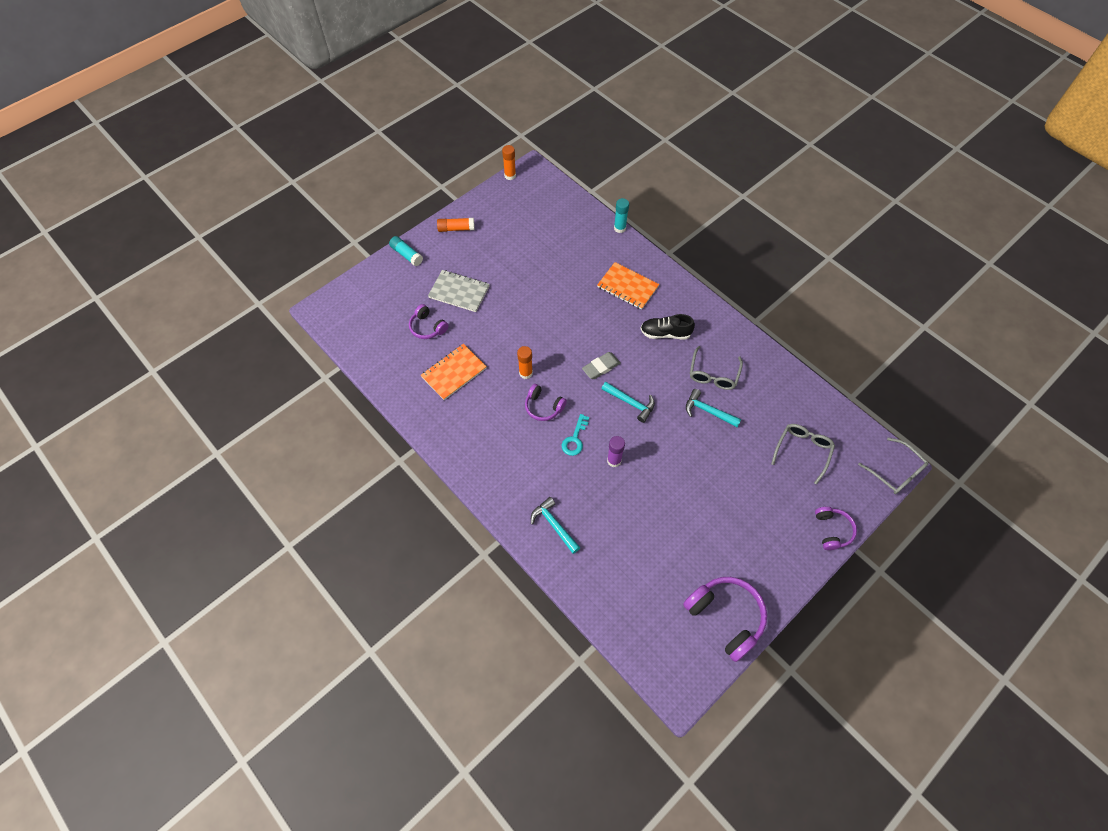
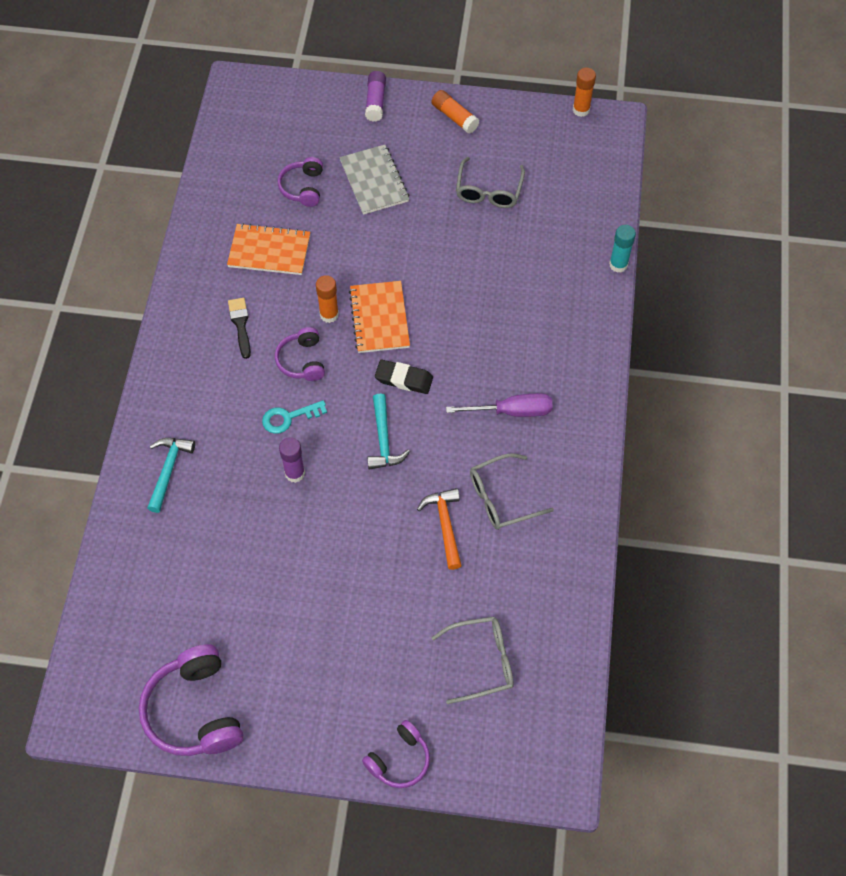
camera: 50 degrees right, 0 degrees up
turquoise glue stick [389,236,423,266] -> purple glue stick [365,71,386,122]
grey eraser [582,352,620,379] -> black eraser [375,360,433,394]
orange notebook [597,262,659,310] -> orange notebook moved to [349,281,410,353]
black shoe [640,314,695,339] -> purple screwdriver [446,393,553,417]
purple headphones [683,577,767,662] -> purple headphones turned 150 degrees clockwise [139,644,243,756]
turquoise hammer [686,389,742,427] -> orange hammer [417,488,462,570]
grey glasses [858,438,929,494] -> grey glasses moved to [456,157,525,208]
none -> black brush [228,298,251,359]

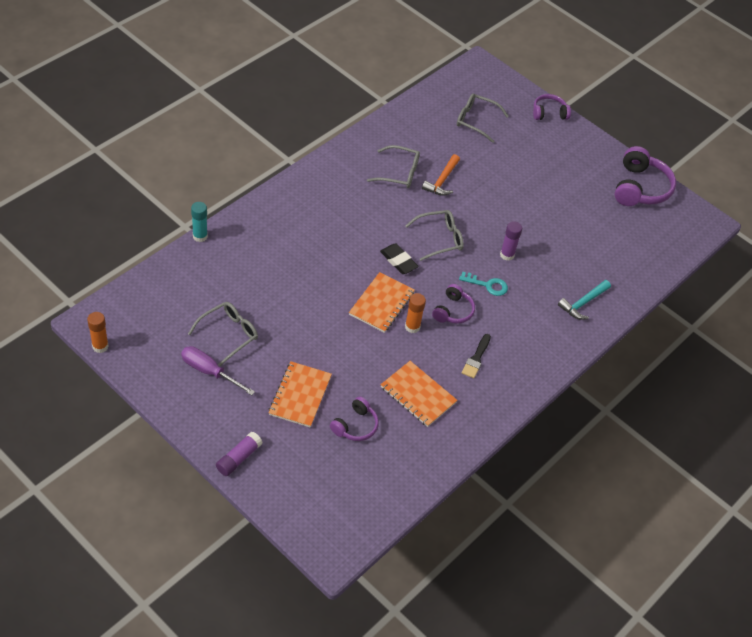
camera: 150 degrees left, 10 degrees down
grey notebook [340,145,409,215] -> orange notebook [268,361,332,428]
turquoise hammer [367,394,410,470] -> grey glasses [405,210,464,261]
orange glue stick [431,90,479,133] -> none
purple screwdriver [446,393,553,417] -> purple screwdriver moved to [181,346,255,396]

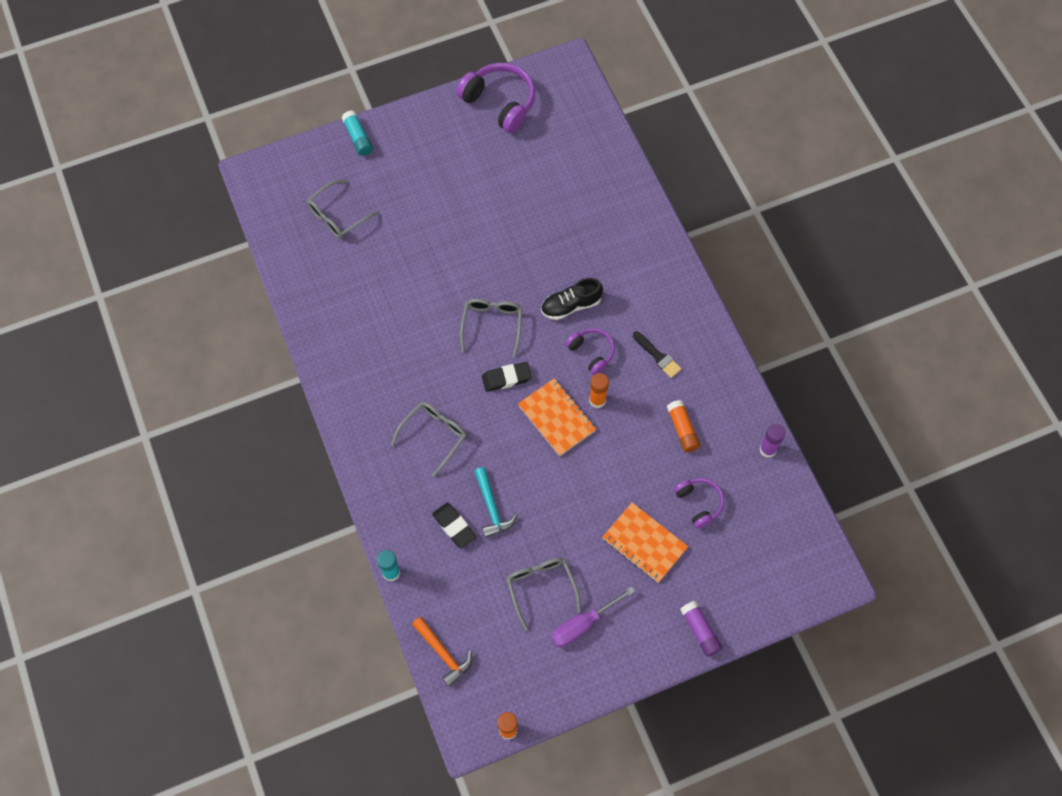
camera: 60 degrees left, 15 degrees up
grey glasses [367,145,420,188] -> grey glasses moved to [391,402,467,477]
orange notebook [380,361,457,427] -> orange glue stick [667,400,700,452]
orange hammer [422,154,460,196] -> orange hammer moved to [412,617,472,687]
turquoise key [459,272,508,296] -> black shoe [541,278,603,320]
purple glue stick [500,221,522,261] -> purple glue stick moved to [760,424,786,458]
purple headphones [533,94,571,120] -> turquoise glue stick [342,110,373,156]
turquoise hammer [558,280,611,320] -> turquoise hammer moved to [474,467,517,538]
none -> black eraser [432,503,476,549]

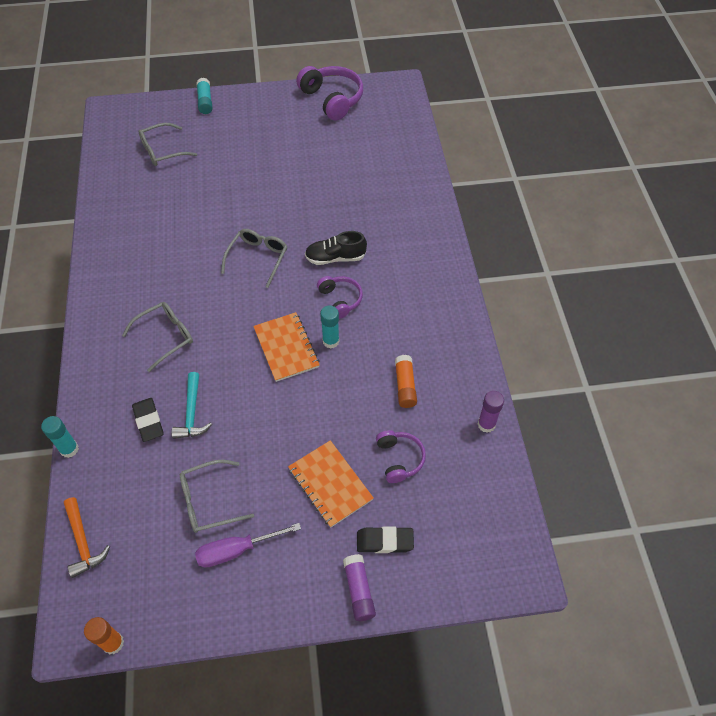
camera: 15 degrees right, 10 degrees down
black eraser [482,362,532,392] -> black eraser moved to [357,527,414,553]
grey glasses [506,558,581,631] -> grey glasses turned 105 degrees counterclockwise [180,460,254,533]
orange glue stick [589,373,609,408] -> turquoise glue stick [320,305,339,349]
black brush [633,331,682,378] -> none

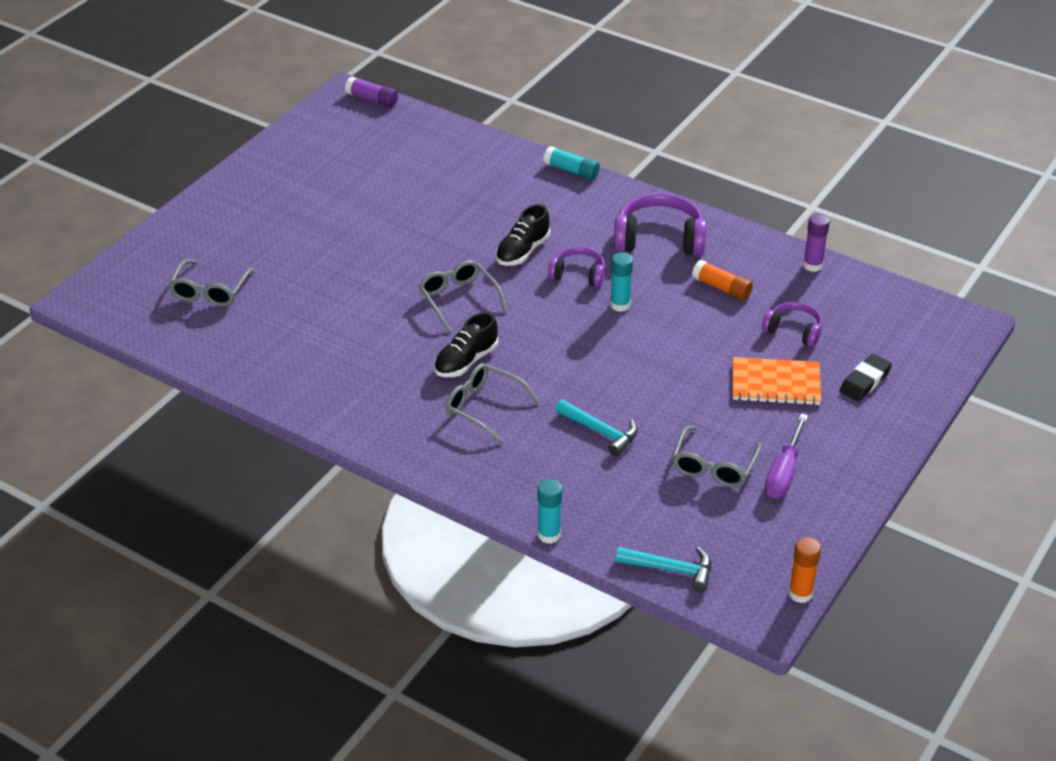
camera: 50 degrees left, 15 degrees down
orange hammer [64,497,110,578] -> turquoise hammer [616,547,711,592]
grey glasses [122,302,193,372] -> grey glasses turned 60 degrees counterclockwise [446,363,540,443]
black eraser [132,398,163,442] -> none
turquoise glue stick [196,78,212,114] -> turquoise glue stick moved to [543,146,600,180]
orange notebook [253,312,320,382] -> none
purple headphones [296,66,363,121] -> purple headphones moved to [614,193,706,256]
purple glue stick [343,554,376,621] -> purple glue stick moved to [345,77,398,107]
none -> black shoe [434,312,498,377]

